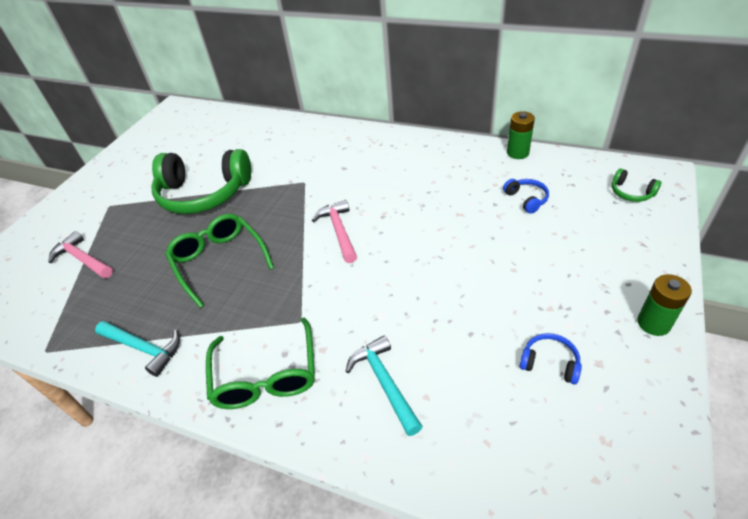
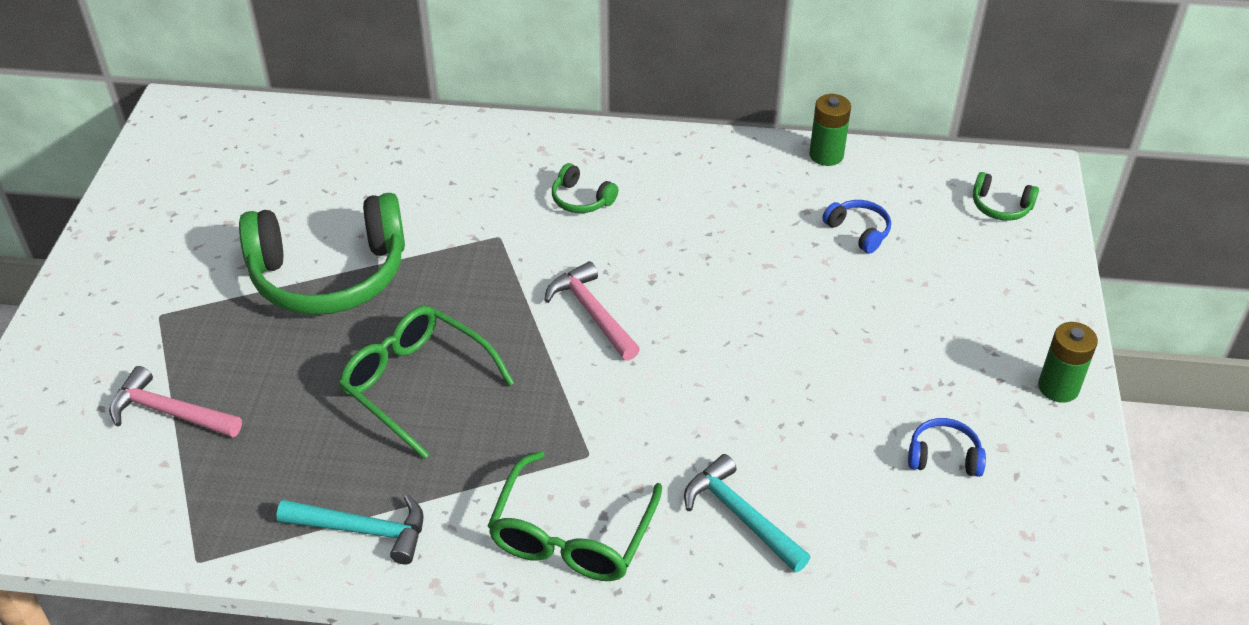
camera: 20 degrees left, 0 degrees up
green glasses [206,317,315,409] -> green glasses turned 45 degrees clockwise [488,451,662,581]
none -> green headphones [552,163,618,213]

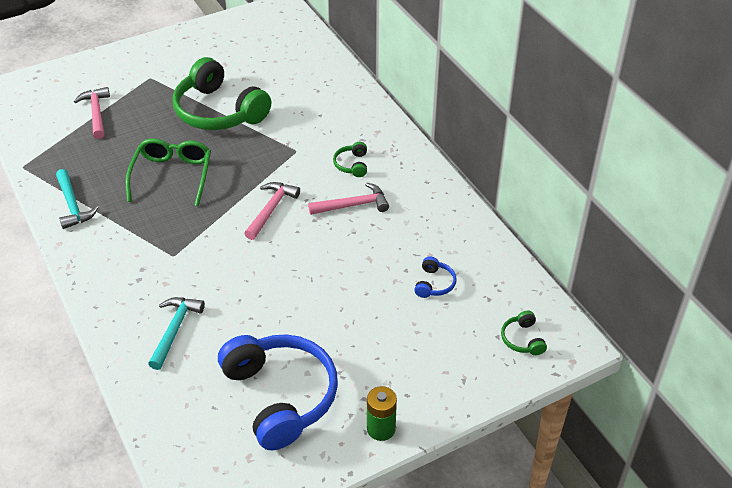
camera: 55 degrees right, 0 degrees up
green glasses [488,451,662,581] -> none
green battery [809,94,851,166] -> none
blue headphones [908,418,986,477] -> blue headphones [218,334,338,450], size x2.44
none -> pink hammer [308,183,389,215]

